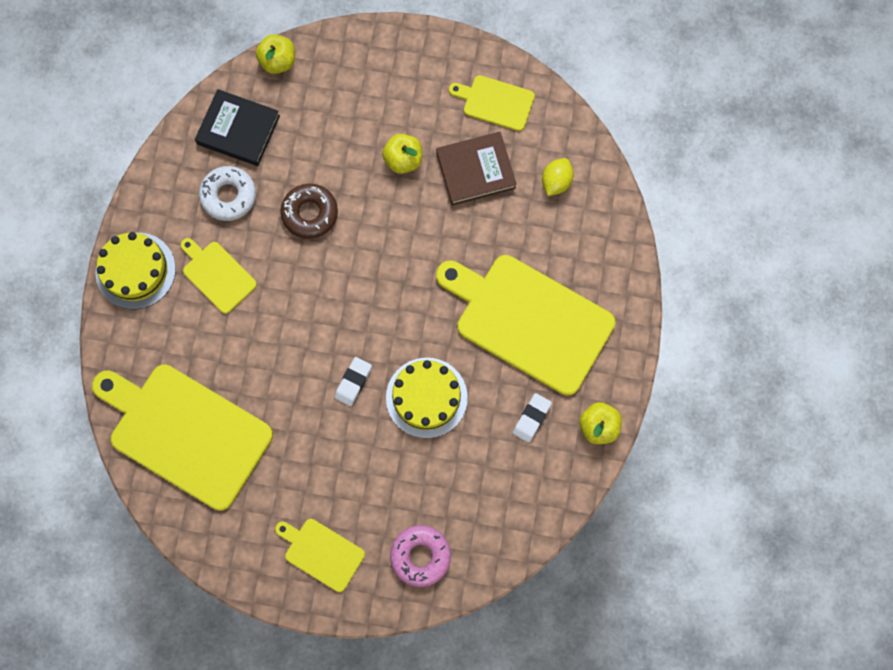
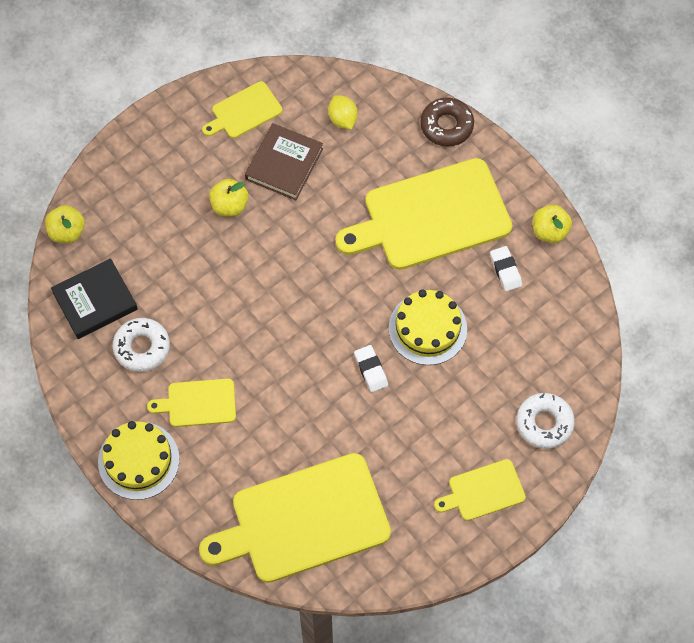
camera: 50 degrees left, 10 degrees down
brown donut [280,184,338,239] -> brown donut moved to [420,98,474,147]
pink donut [390,525,451,587] -> white donut [516,393,575,449]

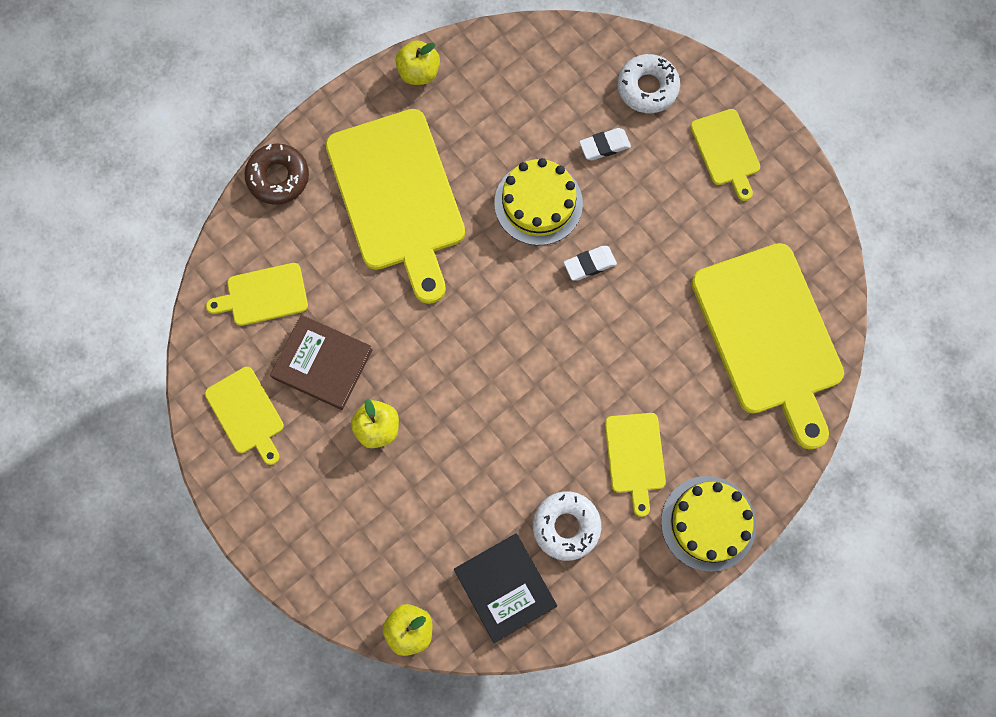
camera: 90 degrees left, 10 degrees up
yellow lemon [328,95,358,130] -> yellow cutting board [206,263,308,326]
white eraser [490,246,522,291] -> white eraser moved to [579,128,631,160]

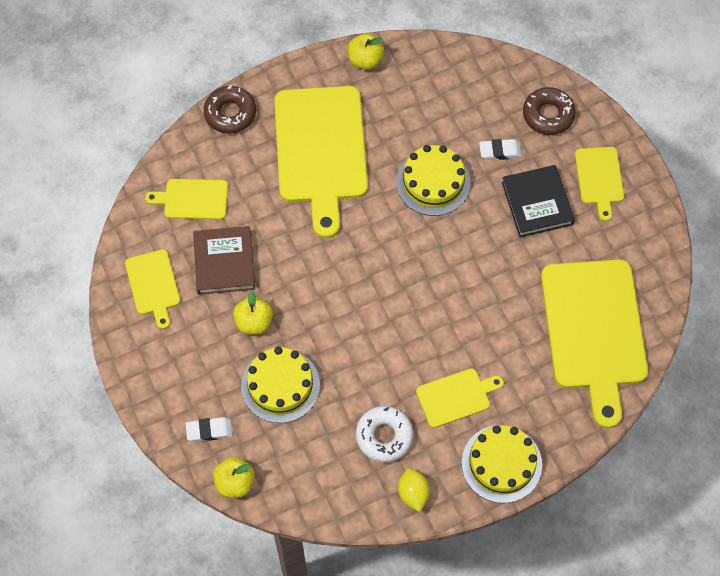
camera: 15 degrees right, 10 degrees down
brown book [270,315,373,410] -> brown book turned 45 degrees clockwise [193,226,255,295]
black book [454,534,557,643] -> black book moved to [502,165,575,238]
white eraser [564,246,617,281] -> white eraser moved to [186,417,233,442]
yellow cutting board [605,413,666,517] -> yellow cutting board turned 120 degrees counterclockwise [416,368,504,428]
white donut [618,54,680,113] -> brown donut [523,87,576,135]
none -> yellow cake [241,347,320,423]
none -> yellow lemon [398,468,430,512]

